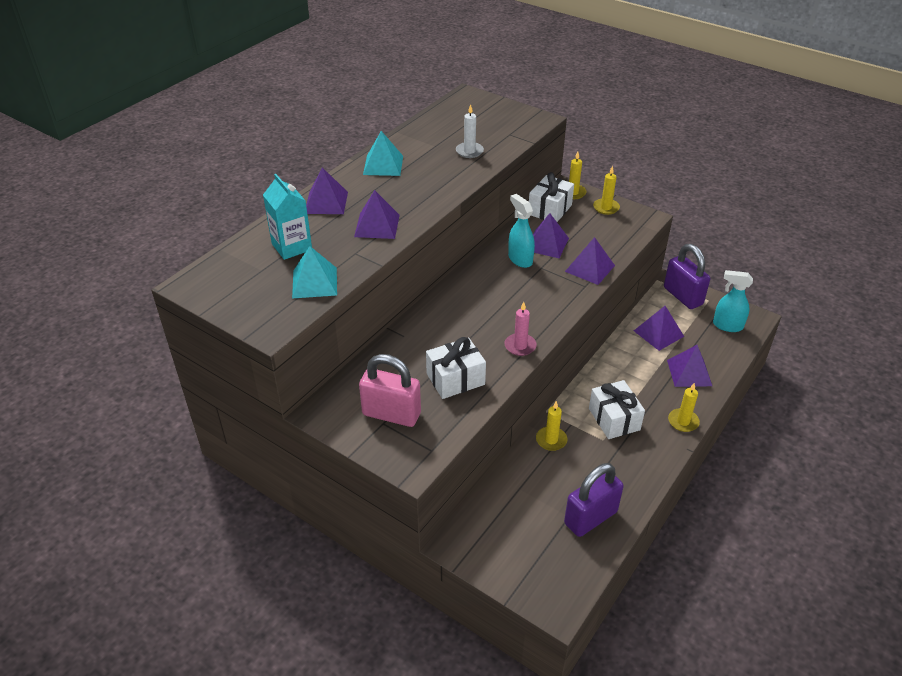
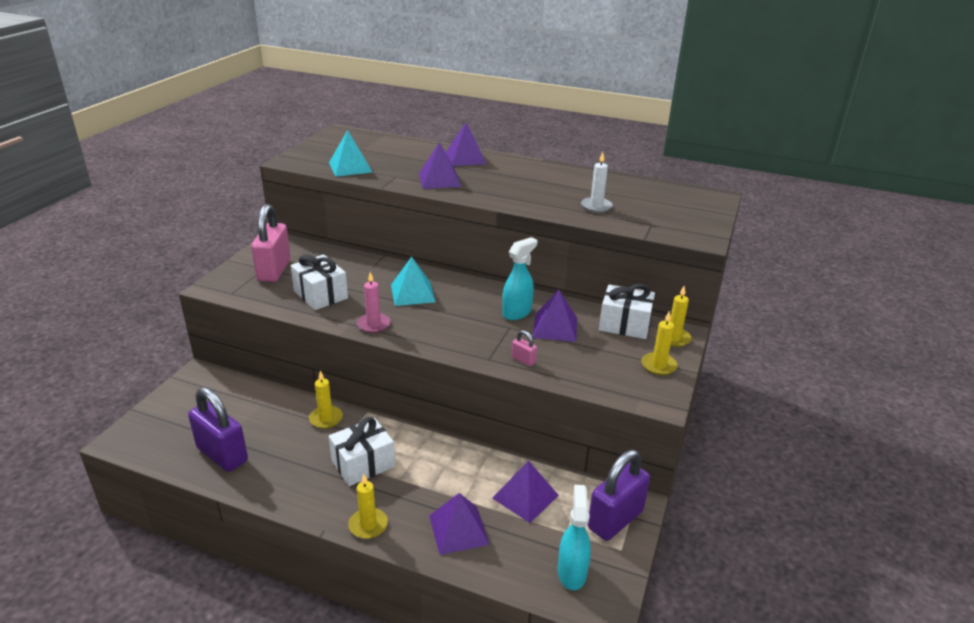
camera: 75 degrees right, 10 degrees down
turquoise carton [263,174,312,260] -> none
turquoise pyramid [363,131,403,176] -> turquoise pyramid moved to [391,257,436,306]
purple pyramid [565,237,615,285] -> pink padlock [512,330,537,366]

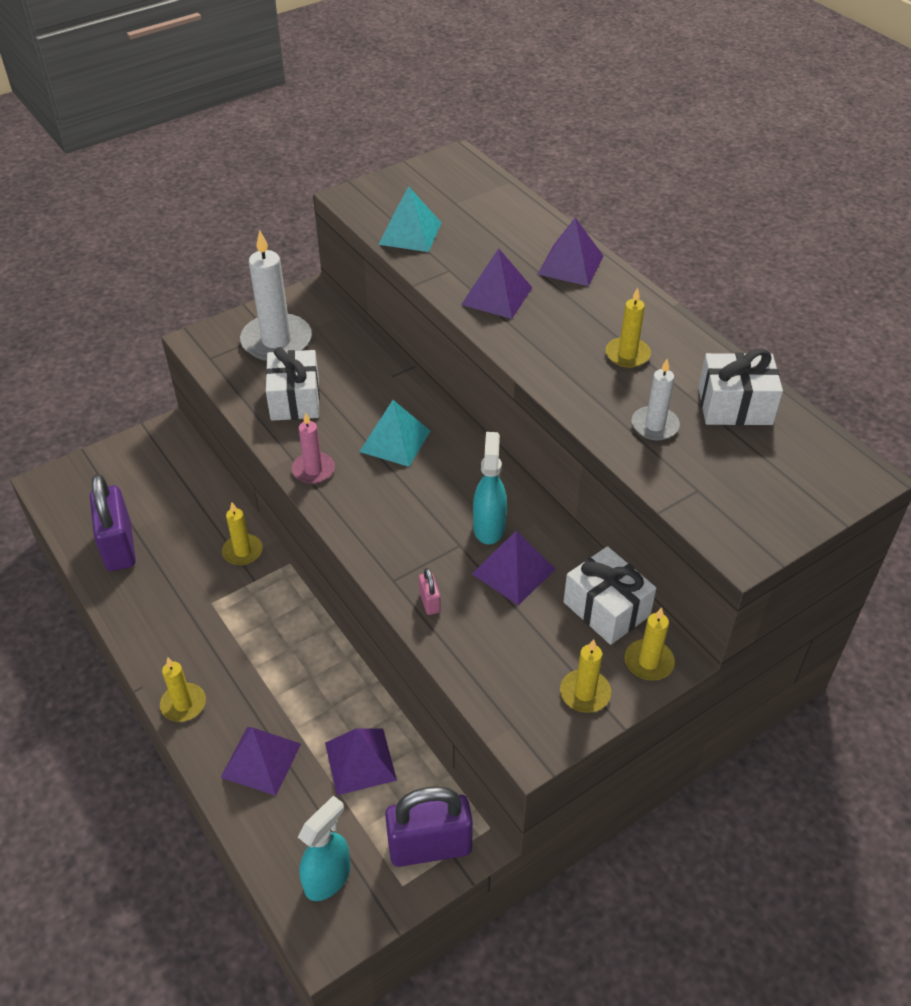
camera: 35 degrees right, 15 degrees up
pink padlock [251,204,291,282] -> white candle [240,230,312,361]
white gift [329,417,395,486] -> white gift moved to [698,349,783,425]
turquoise spray bottle [502,237,537,320] -> turquoise spray bottle turned 75 degrees counterclockwise [473,432,507,544]
none -> yellow candle [606,288,651,368]

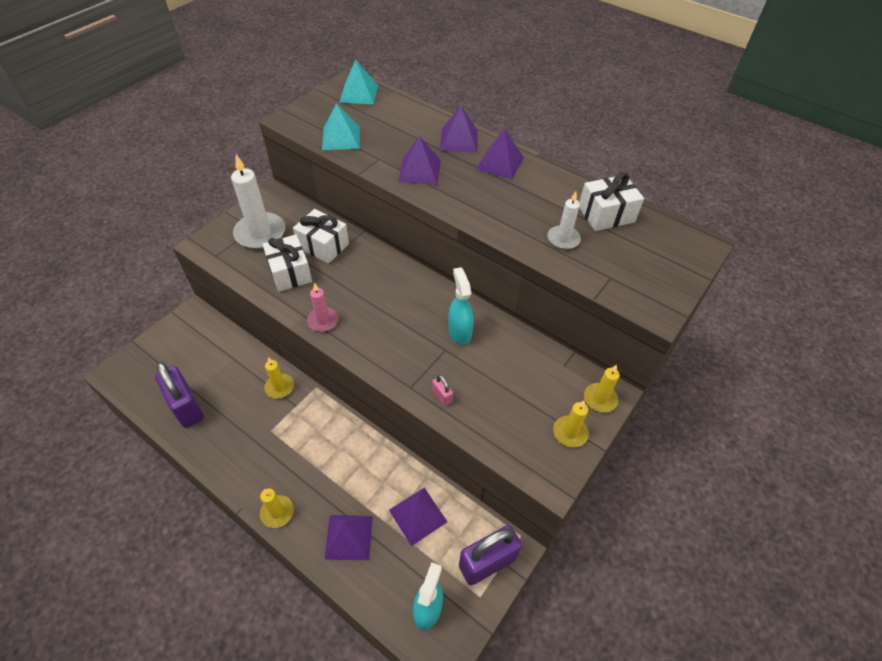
camera: 20 degrees left, 5 degrees up
turquoise pyramid [359,400,430,467] -> turquoise pyramid moved to [339,59,378,105]
purple pyramid [472,531,555,605] -> purple pyramid moved to [476,128,524,179]
white gift [564,546,656,645] -> white gift moved to [293,209,349,264]
yellow candle [606,288,651,368] -> none

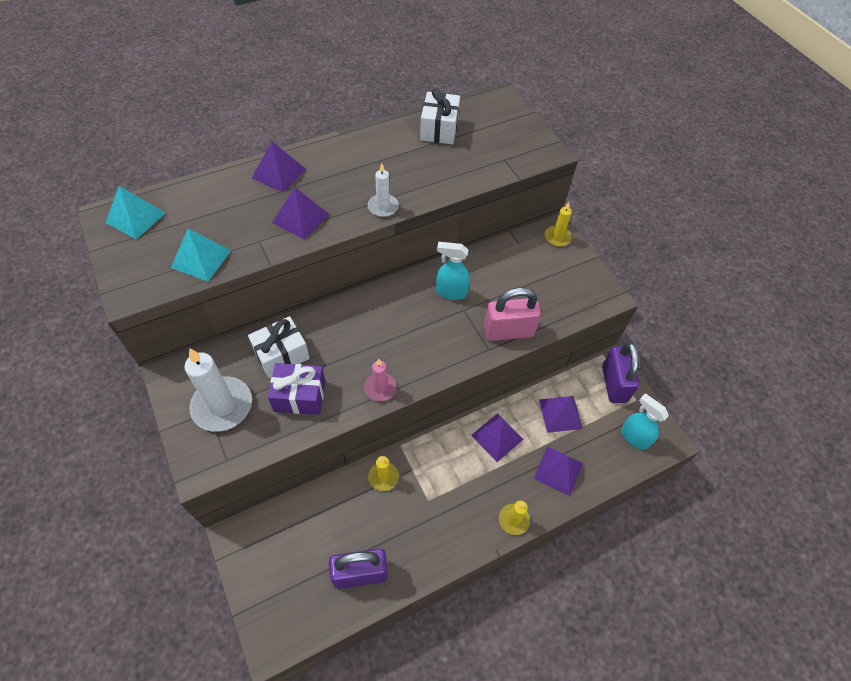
camera: 65 degrees left, 5 degrees up
white gift [262,235,312,292] -> purple gift [268,363,325,415]
pink padlock [432,375,453,406] -> pink padlock [484,287,541,341], size x2.35
purple pyramid [476,128,524,179] -> purple pyramid moved to [471,413,524,462]
white candle [547,192,581,250] -> white candle moved to [368,163,399,217]
yellow candle [553,400,589,448] -> none

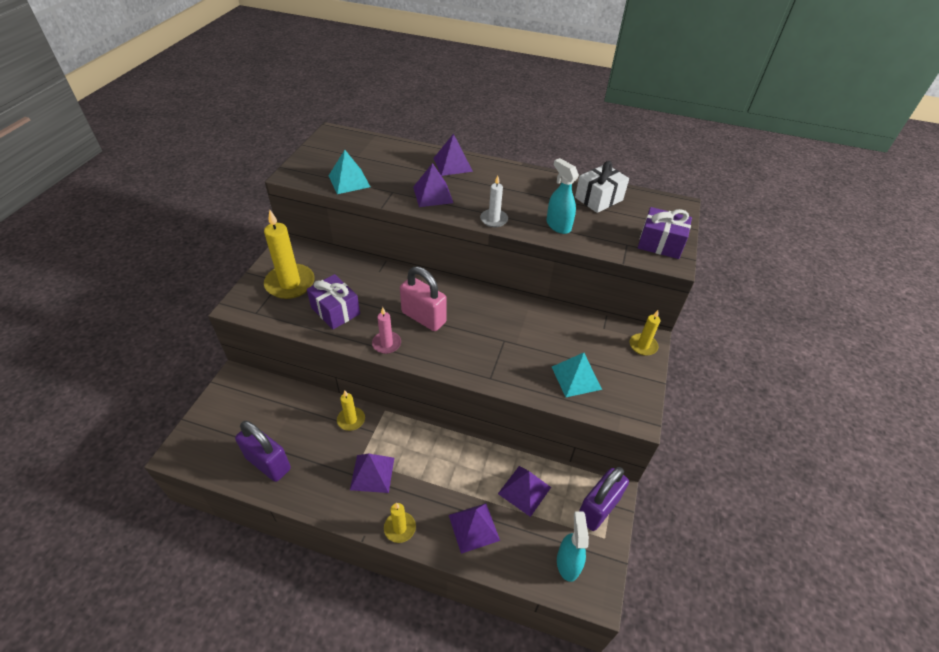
camera: 45 degrees right, 10 degrees down
turquoise pyramid [105,186,166,239] -> turquoise pyramid moved to [552,353,602,397]
white candle [185,348,252,432] -> yellow candle [264,210,315,299]
white gift [248,316,310,378] -> none
turquoise spray bottle [436,242,470,300] -> turquoise spray bottle moved to [546,158,579,234]
purple pyramid [471,413,524,462] -> purple pyramid moved to [350,454,394,493]
pink padlock [484,287,541,341] -> pink padlock moved to [400,266,447,331]
none -> purple gift [638,207,692,259]

